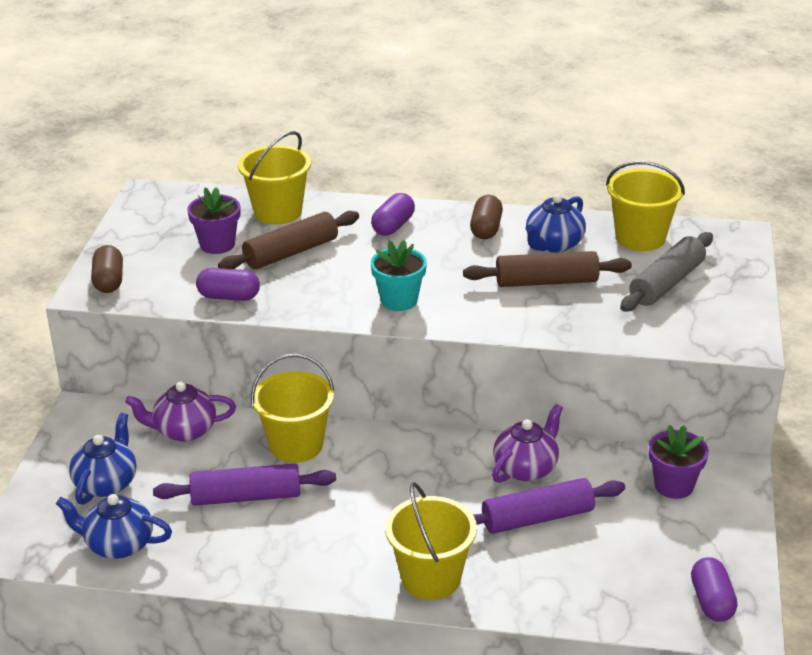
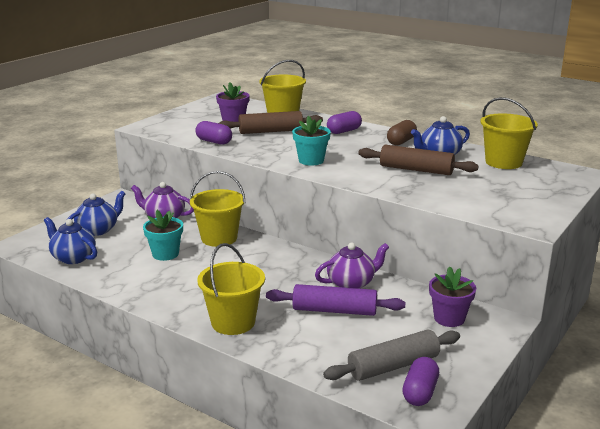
camera: 25 degrees right, 10 degrees down
brown capsule [91,245,123,293] -> none
purple rolling pin [153,464,336,506] -> turquoise flower pot [143,210,183,261]
grey rolling pin [620,232,713,312] -> grey rolling pin moved to [323,330,460,381]

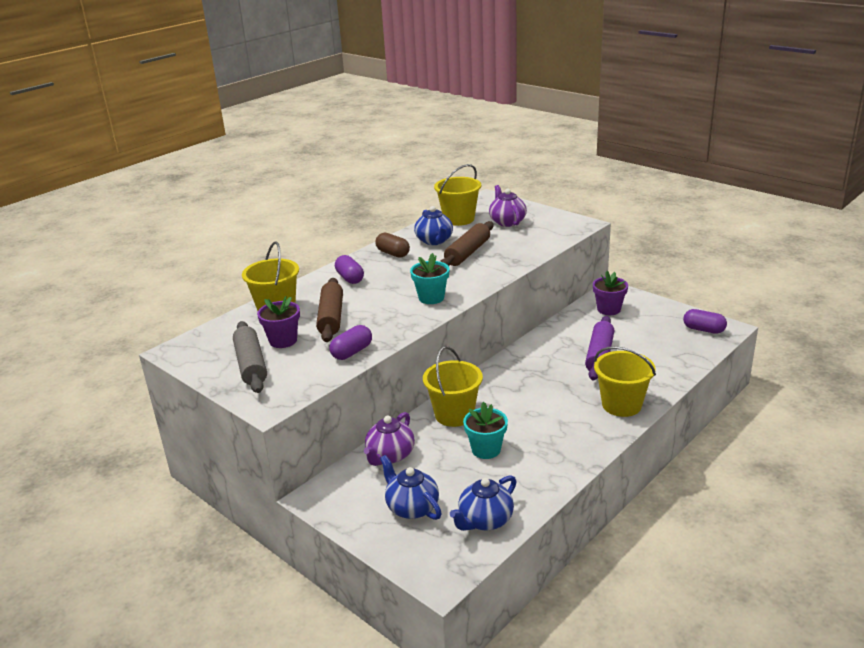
camera: 80 degrees left, 5 degrees up
purple teapot [315,243,389,289] -> purple teapot moved to [489,185,527,227]
grey rolling pin [323,330,460,381] -> grey rolling pin moved to [233,321,267,393]

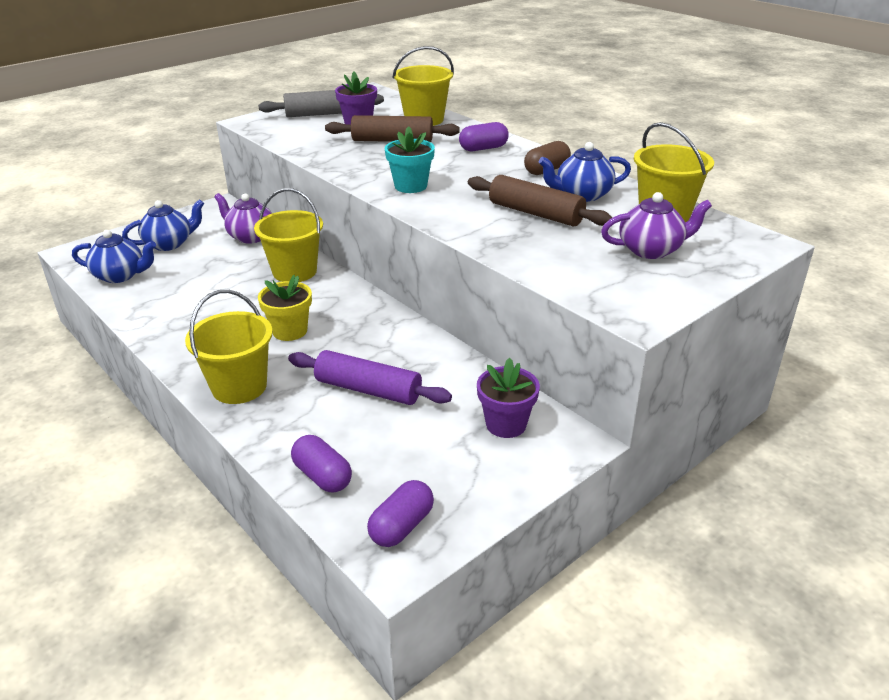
camera: 95 degrees right, 5 degrees up
purple capsule [329,325,372,360] -> purple capsule moved to [291,435,352,493]
blue teapot [450,475,517,531] -> blue teapot turned 135 degrees clockwise [72,230,156,283]
turquoise flower pot [463,402,508,459] -> none
none -> yellow flower pot [258,275,312,341]

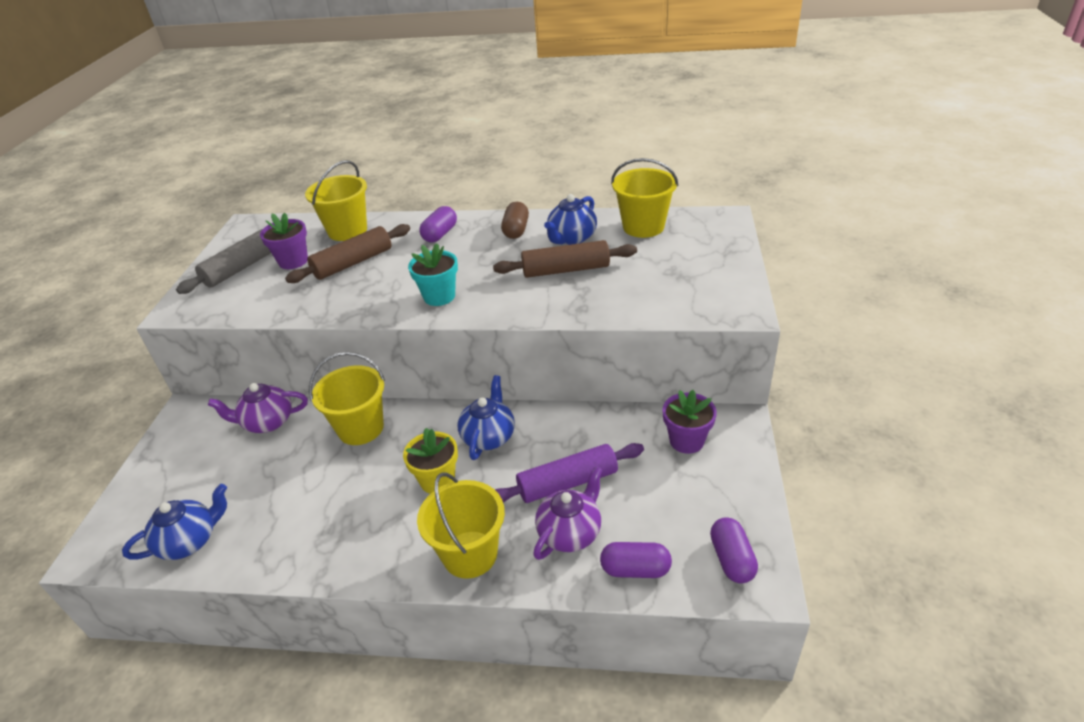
camera: 40 degrees left, 5 degrees up
blue teapot [122,199,204,251] -> blue teapot moved to [458,375,515,460]
purple teapot [601,192,712,259] -> purple teapot moved to [533,466,602,560]

